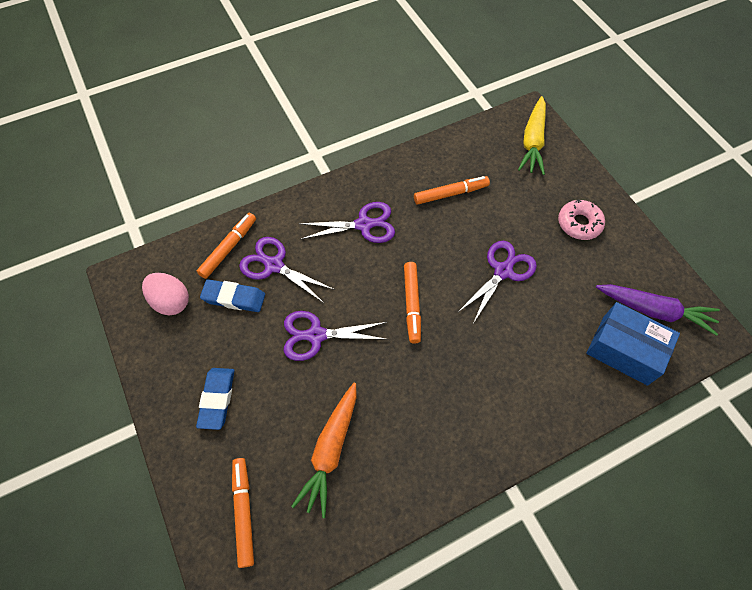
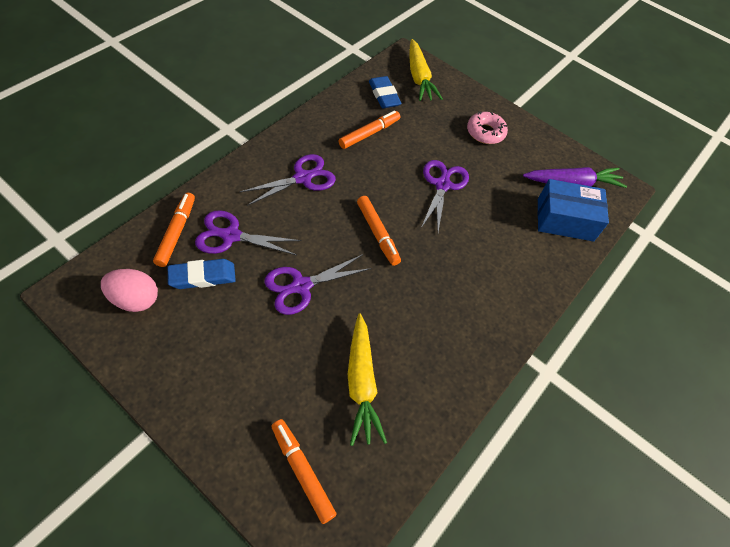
camera: 30 degrees left, 5 degrees down
blue eraser [196,368,234,430] -> blue eraser moved to [369,76,402,108]
orange carrot [291,383,357,518] -> yellow carrot [348,313,387,446]

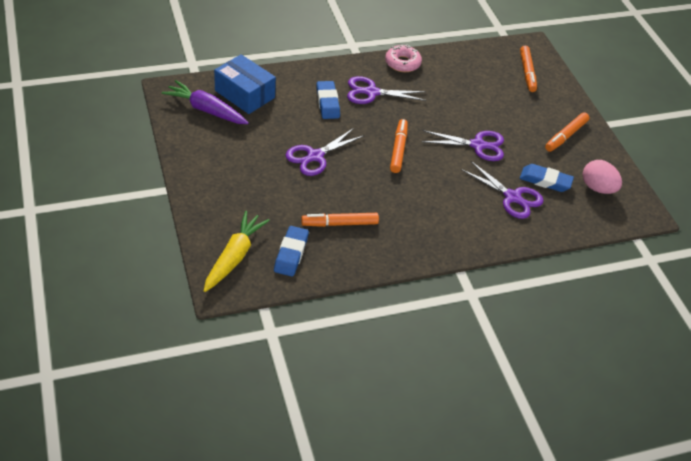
camera: 145 degrees left, 10 degrees down
orange marker [153,192,195,267] -> orange marker moved to [545,112,590,152]
purple scissors [239,154,336,206] -> purple scissors moved to [347,76,427,104]
yellow carrot [348,313,387,446] -> none
pink donut [467,111,508,144] -> pink donut moved to [385,44,422,72]
none -> blue eraser [316,81,340,119]

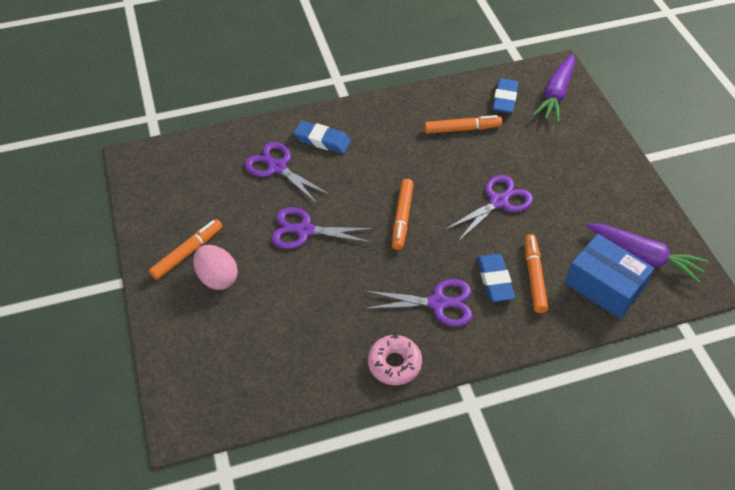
camera: 175 degrees left, 5 degrees up
yellow carrot [204,211,270,292] -> purple carrot [533,53,575,123]
orange marker [520,46,537,92] -> orange marker moved to [525,234,548,313]
blue eraser [520,164,574,192] -> blue eraser moved to [293,121,351,154]
pink egg [583,160,622,194] -> pink egg moved to [193,245,238,290]

